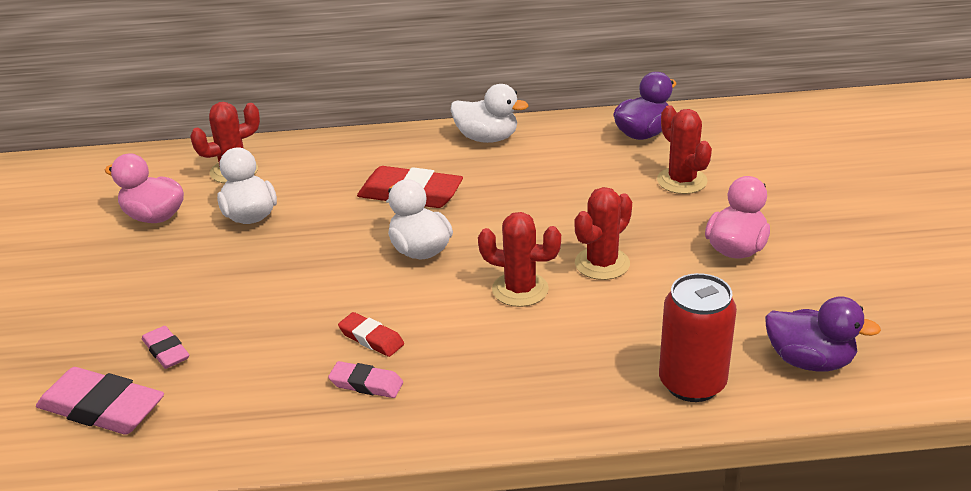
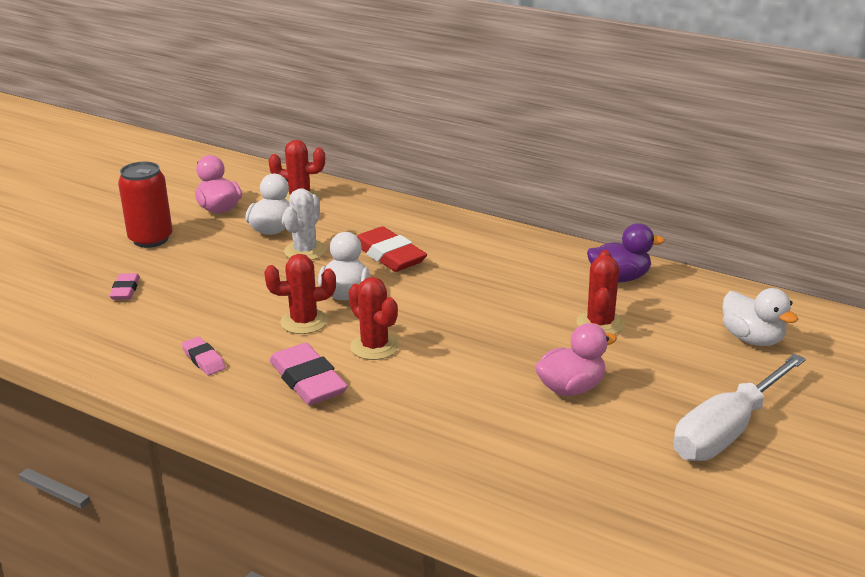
camera: 35 degrees right, 5 degrees down
pink eraser [36,367,164,435] -> pink eraser moved to [269,343,348,405]
red eraser [338,312,404,357] -> none
white duck [451,84,529,143] -> white duck moved to [722,288,798,346]
red cactus [575,187,632,280] -> red cactus moved to [264,254,336,334]
red can [659,273,737,402] -> red can moved to [118,161,173,248]
purple duck [765,296,881,371] -> none
none -> white cactus [283,188,327,260]
none -> white screwdriver [674,354,806,461]

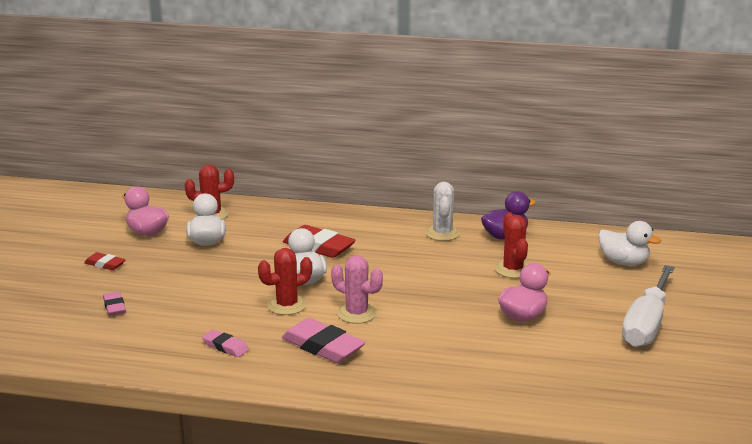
camera: 20 degrees left, 5 degrees down
red can [118,161,173,248] -> red eraser [84,252,126,270]
white cactus [283,188,327,260] -> white cactus moved to [425,182,460,241]
red cactus [348,277,399,360] -> pink cactus [331,255,383,324]

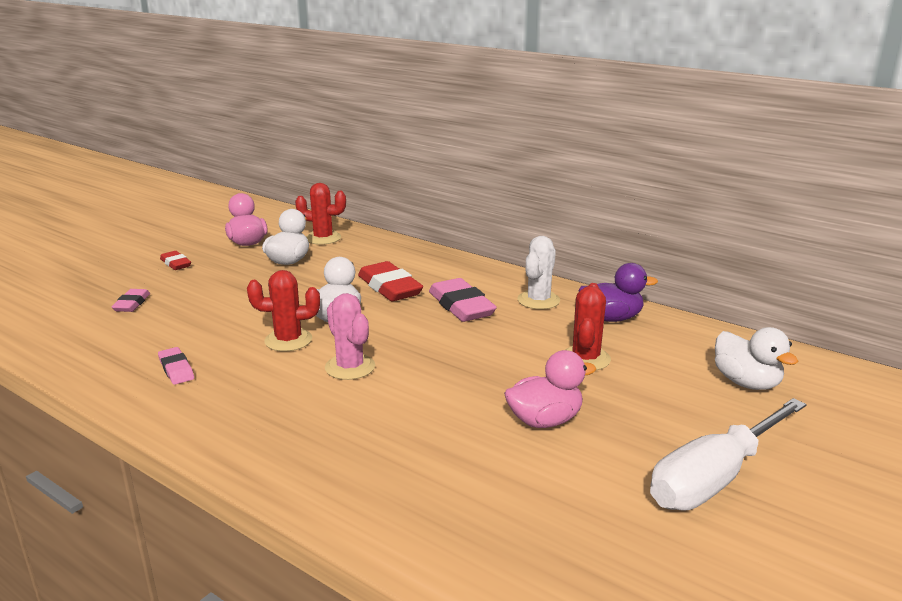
camera: 25 degrees right, 0 degrees up
pink eraser [282,318,365,363] -> pink eraser moved to [429,278,497,322]

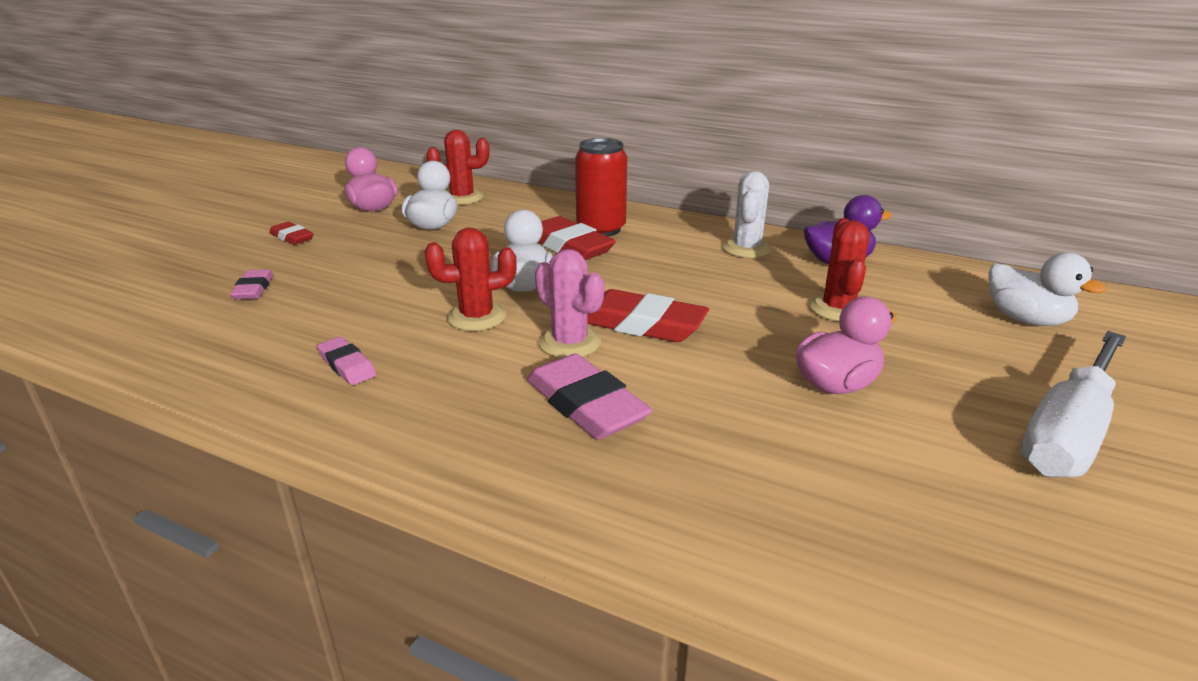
camera: 10 degrees left, 5 degrees up
pink eraser [429,278,497,322] -> pink eraser moved to [527,354,652,440]
none -> red can [575,138,627,236]
none -> red eraser [587,289,709,342]

